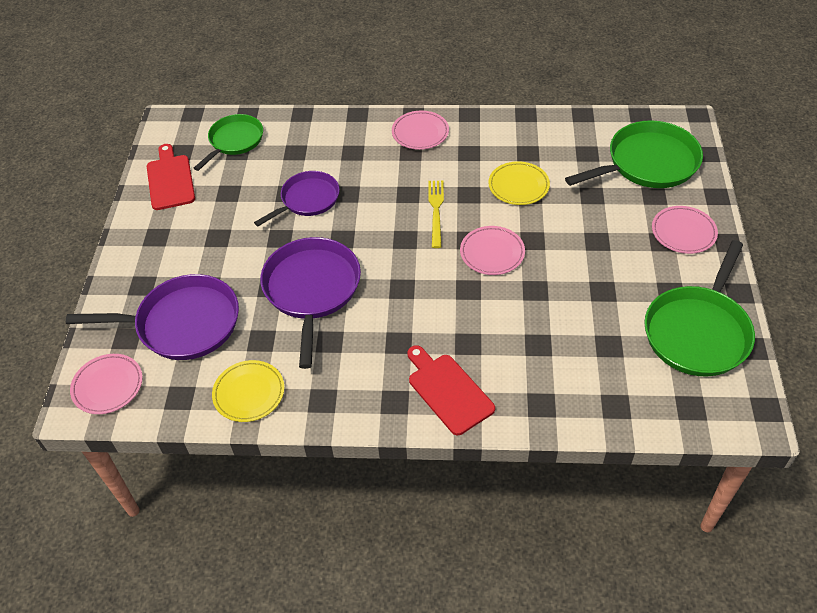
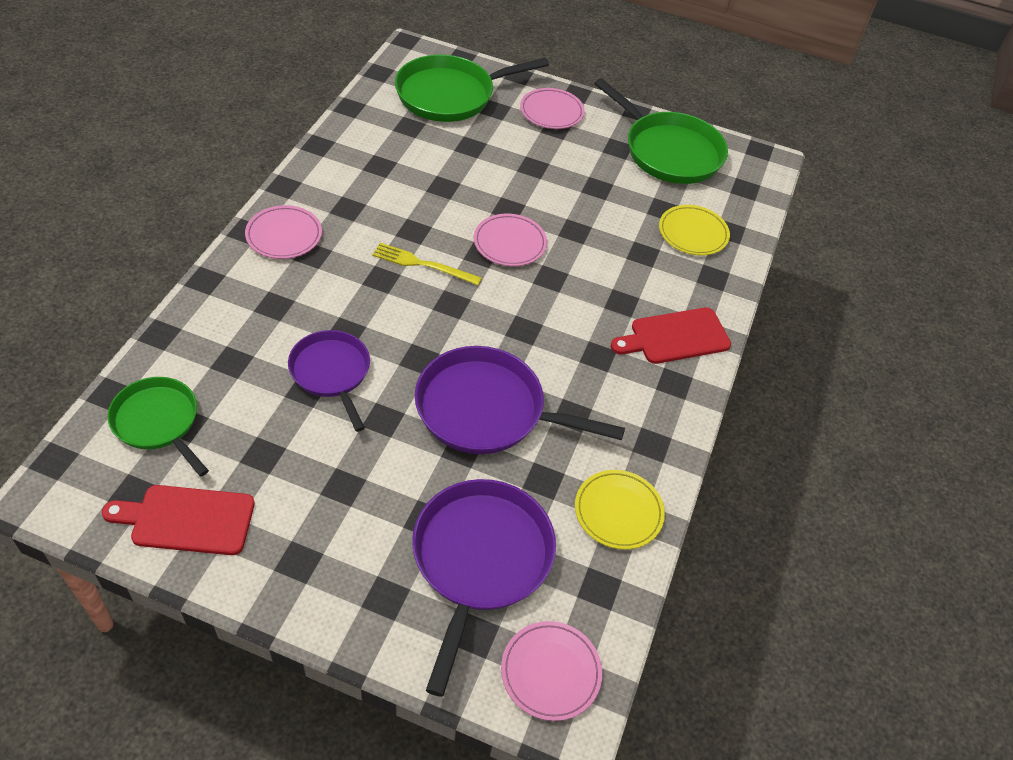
camera: 80 degrees left, 0 degrees up
yellow plate [488,161,550,205] -> yellow plate moved to [659,205,730,256]
green pan [565,120,703,188] -> green pan turned 105 degrees counterclockwise [395,55,549,122]

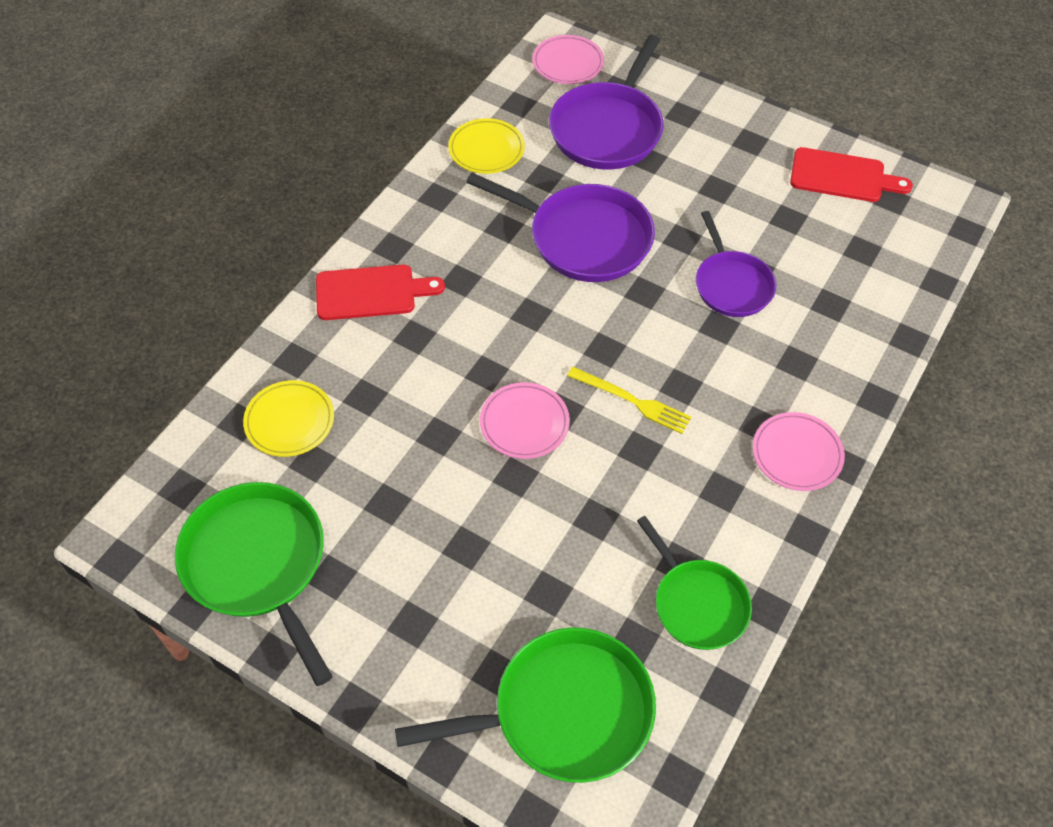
camera: 165 degrees left, 5 degrees up
green pan [107,377,209,476] -> green pan moved to [637,516,752,650]
pink plate [520,88,585,129] -> none

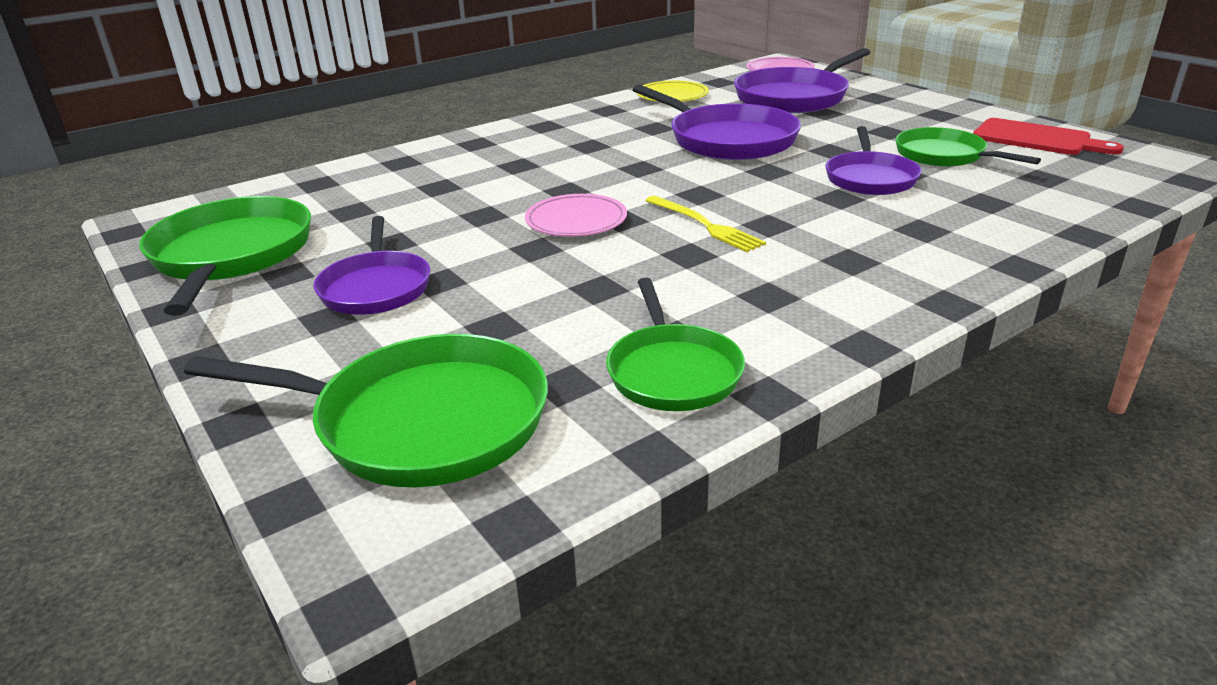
camera: 25 degrees right, 25 degrees down
yellow plate [243,380,334,457] -> none
red cutting board [316,265,445,320] -> none
pink plate [753,412,845,491] -> none
none -> purple pan [313,216,430,315]
none -> green pan [895,127,1041,167]

